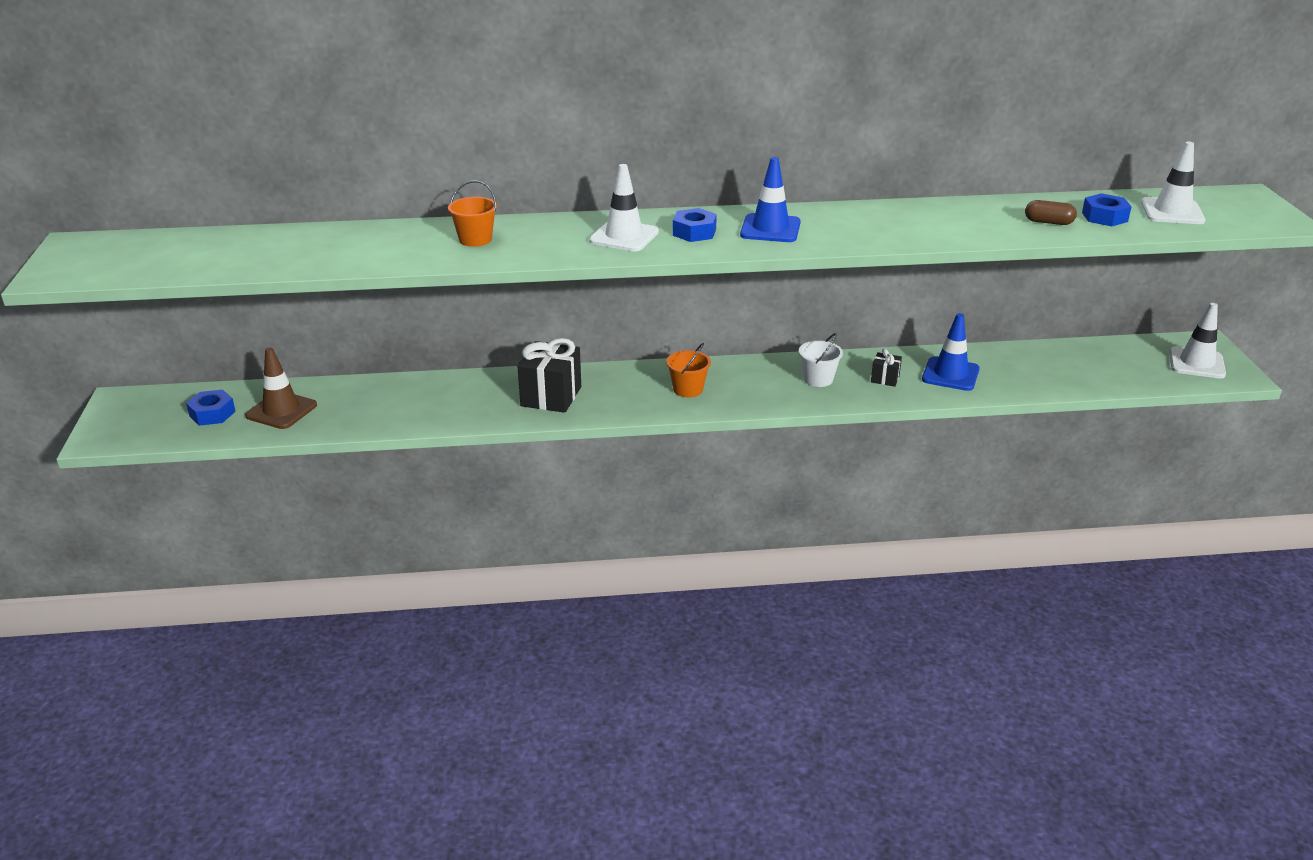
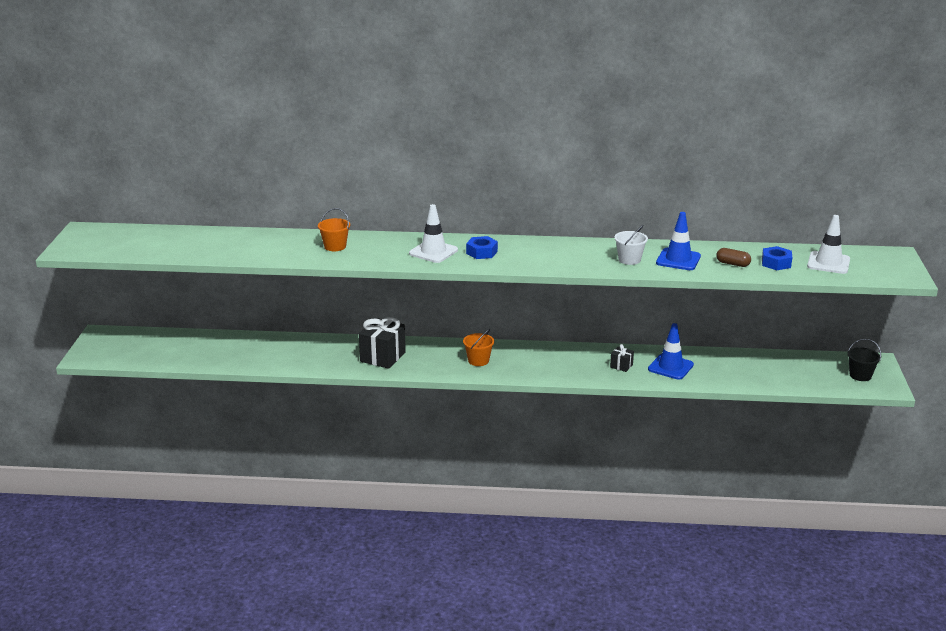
camera: 10 degrees right, 5 degrees down
blue nut [186,389,236,426] -> none
brown traffic cone [245,348,317,429] -> none
blue traffic cone [740,157,801,242] -> blue traffic cone moved to [656,212,701,270]
white bucket [799,333,843,387] -> white bucket moved to [614,225,648,265]
white traffic cone [1169,303,1226,379] -> black bucket [847,339,881,381]

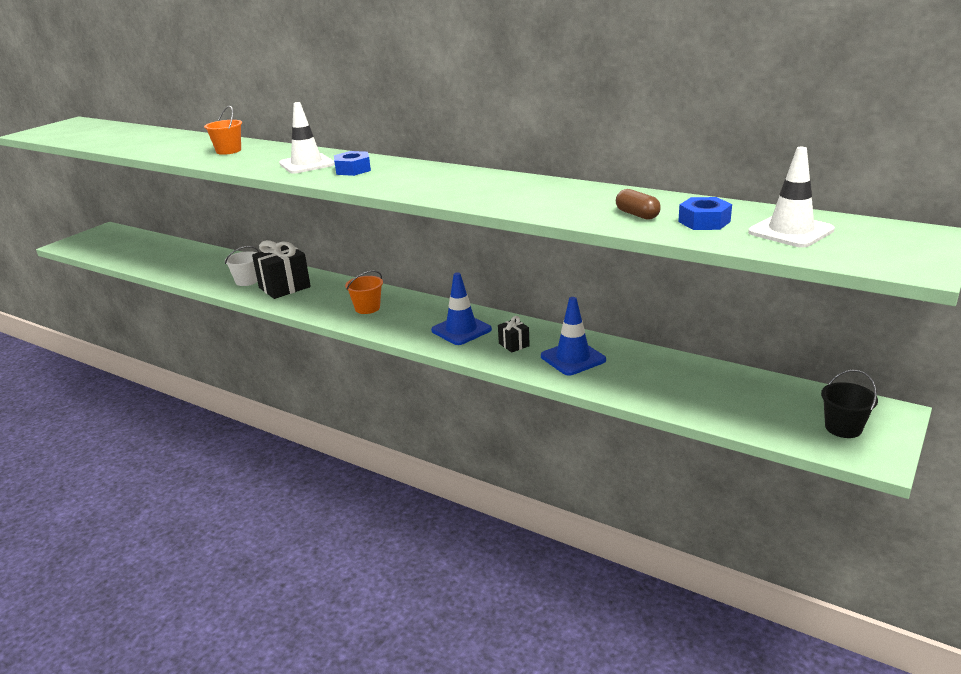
camera: 30 degrees right, 0 degrees up
white bucket [614,225,648,265] -> white bucket moved to [225,246,259,286]
blue traffic cone [656,212,701,270] -> blue traffic cone moved to [431,272,492,345]

